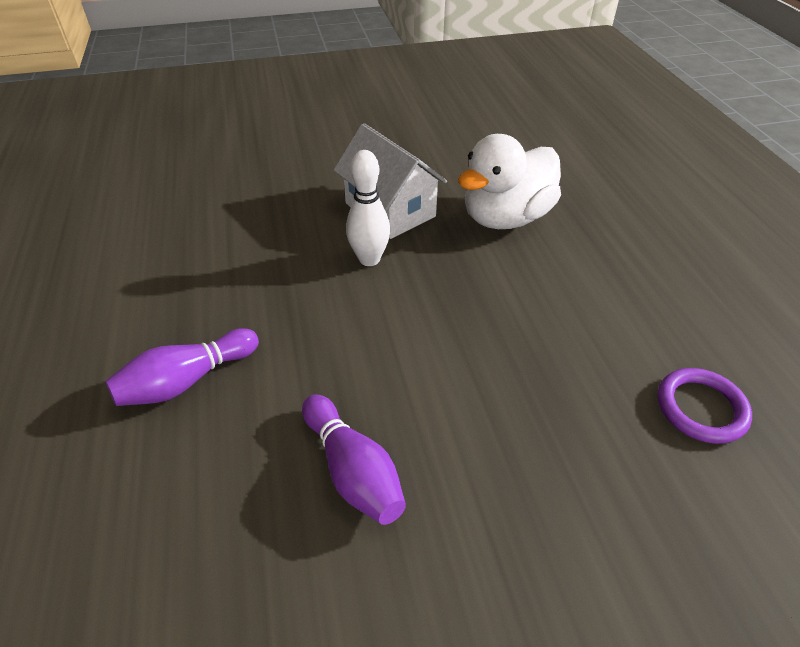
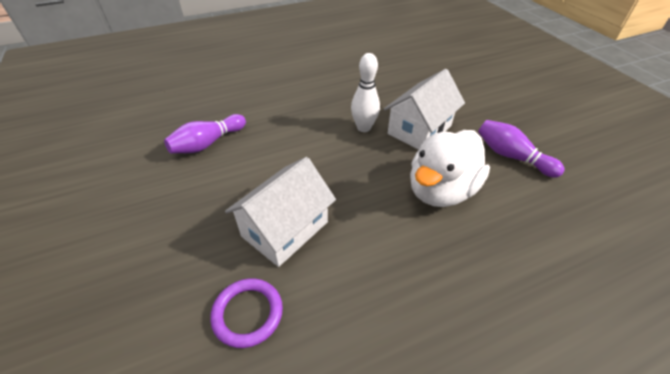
camera: 80 degrees right, 0 degrees up
purple bowling pin [105,328,259,406] -> purple bowling pin moved to [478,120,565,178]
white duck [458,134,561,229] -> white duck turned 90 degrees counterclockwise [410,130,490,207]
none -> white house [225,157,336,267]

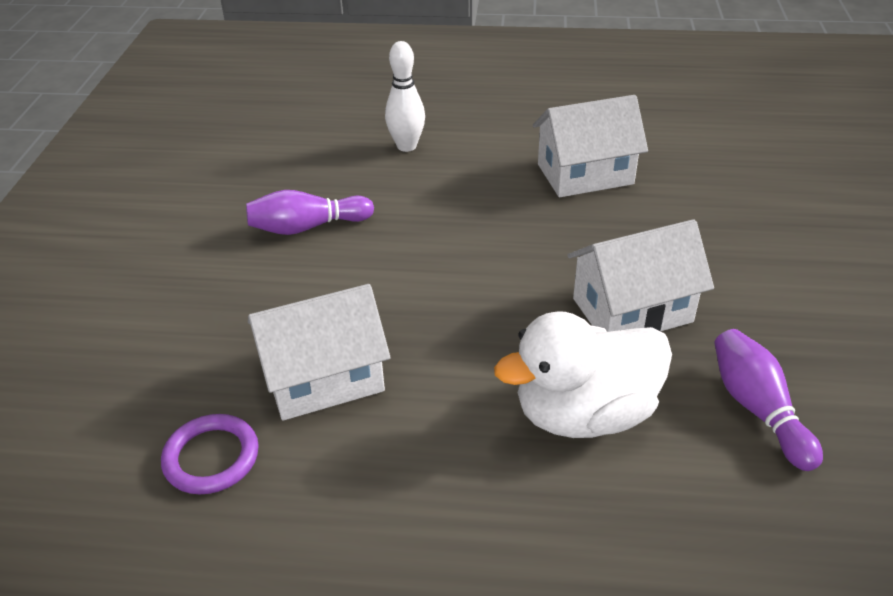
camera: 30 degrees right, 5 degrees down
white bowling pin [351,53,380,132] -> white bowling pin moved to [385,41,425,152]
none -> white house [533,95,648,197]

